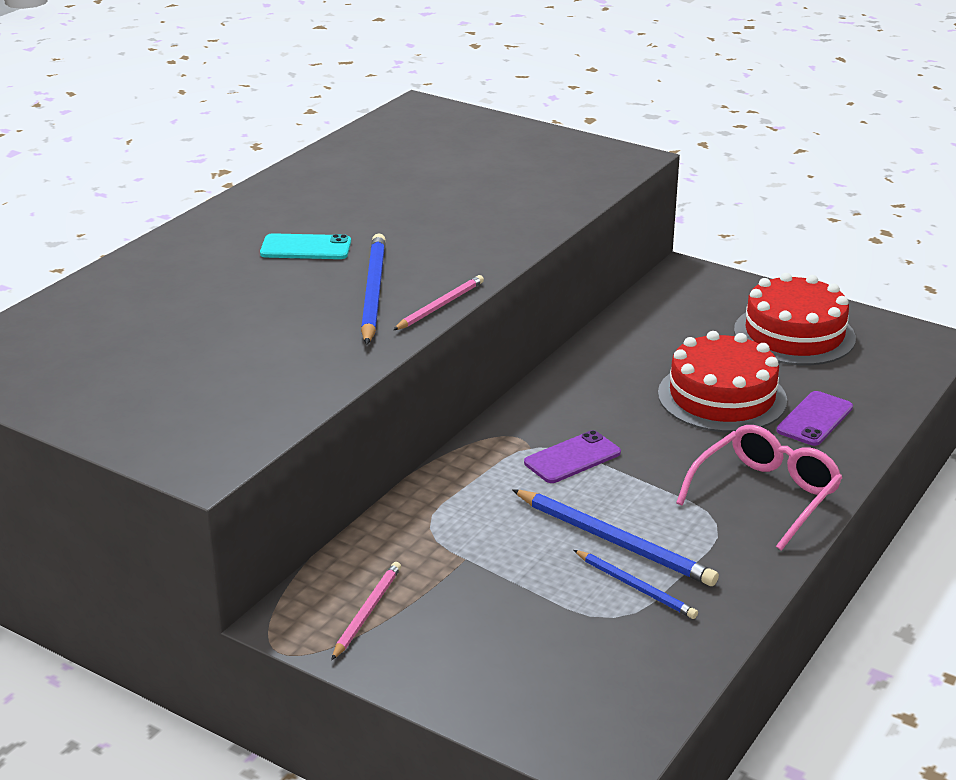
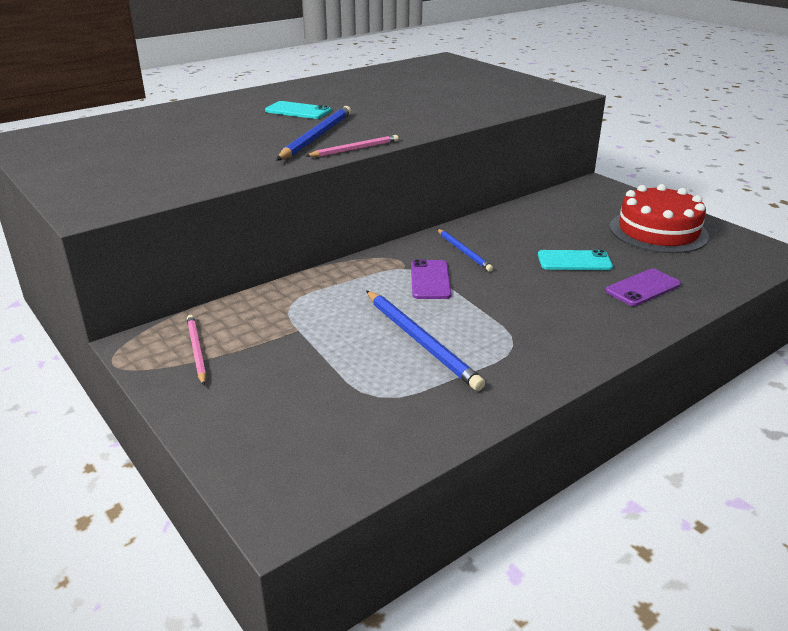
camera: 20 degrees right, 0 degrees up
pink pencil [331,562,401,660] -> pink pencil turned 60 degrees counterclockwise [187,315,206,385]
purple phone [524,430,621,483] -> purple phone turned 75 degrees counterclockwise [411,260,451,299]
blue pencil [574,550,698,619] -> blue pencil moved to [437,229,493,272]
red cake [658,331,787,432] -> turquoise phone [538,250,613,270]
pink glasses [676,425,842,551] -> none

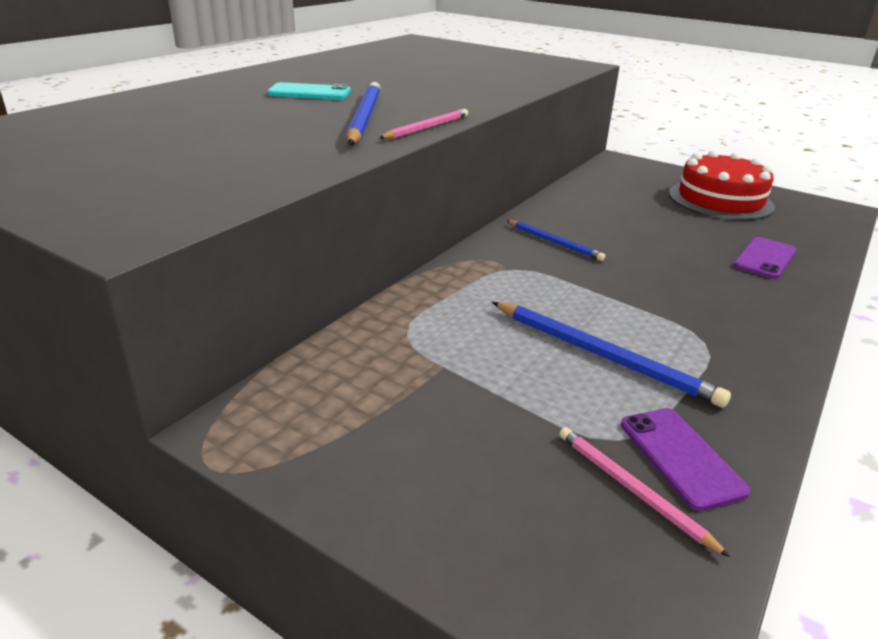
camera: 20 degrees left, 0 degrees up
pink pencil [187,315,206,385] -> pink pencil moved to [559,427,730,557]
purple phone [411,260,451,299] -> purple phone moved to [621,408,750,511]
turquoise phone [538,250,613,270] -> none

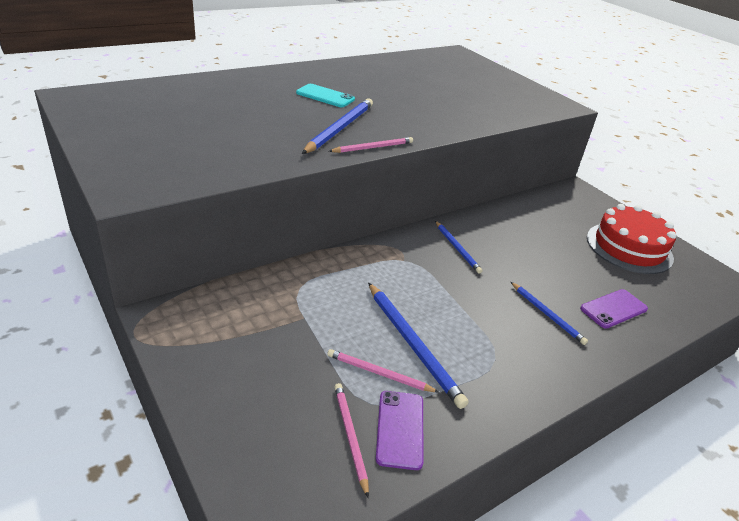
camera: 20 degrees right, 5 degrees up
none -> pink pencil [327,349,439,392]
none -> blue pencil [511,282,588,345]

